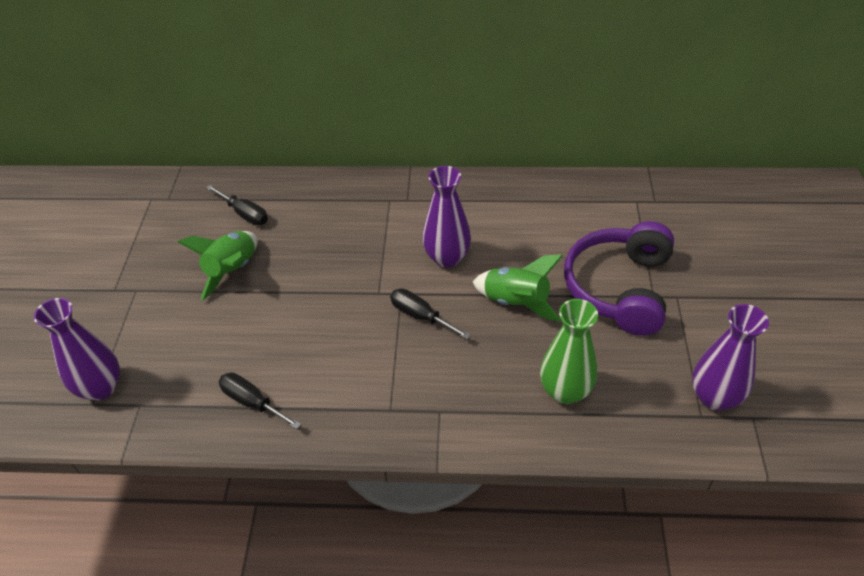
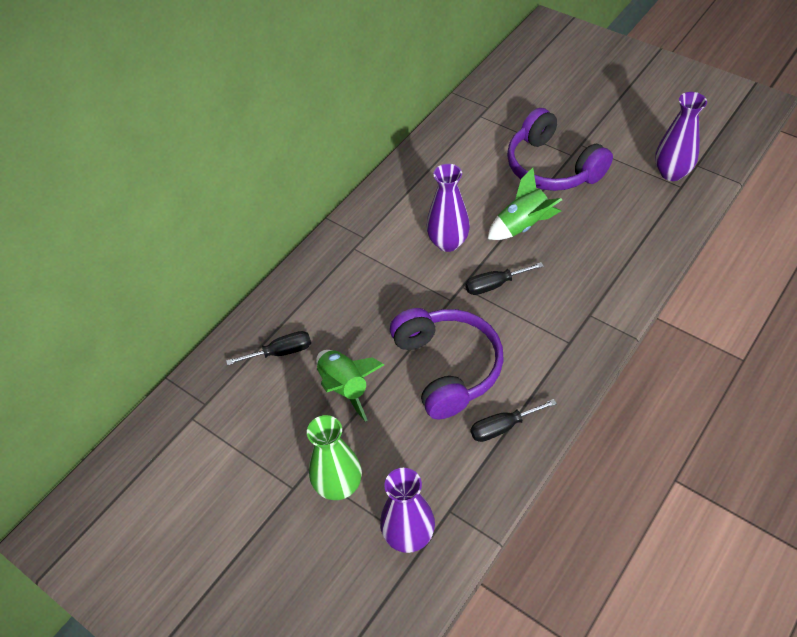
camera: 55 degrees left, 5 degrees up
green vase [540,299,598,404] -> green vase moved to [307,415,362,500]
none -> purple headphones [390,308,504,419]

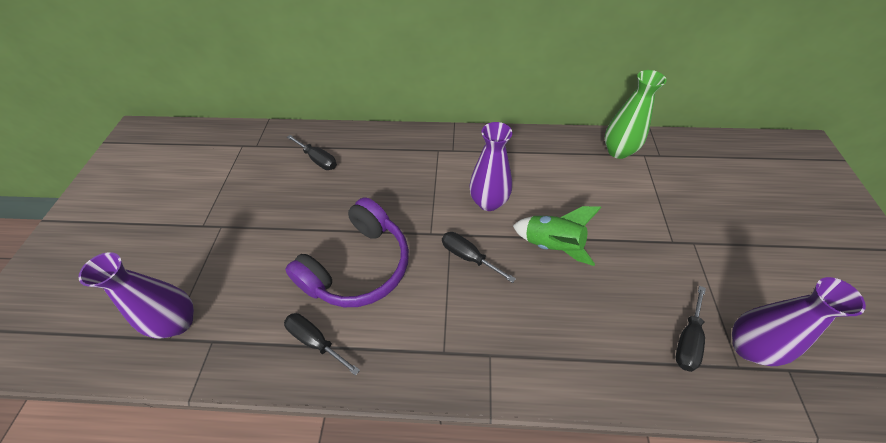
camera: 55 degrees right, 0 degrees up
green vase [307,415,362,500] -> green vase moved to [605,70,667,159]
green rocket [316,350,384,421] -> none
purple headphones [507,108,613,191] -> none
none -> black screwdriver [676,286,706,372]

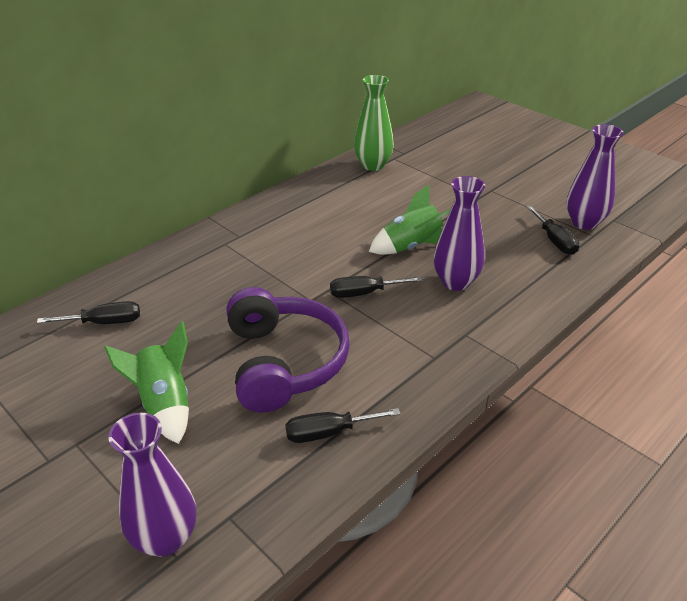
camera: 50 degrees left, 15 degrees down
purple vase [469,122,512,211] -> purple vase moved to [433,176,486,291]
none -> green rocket [104,321,189,444]

